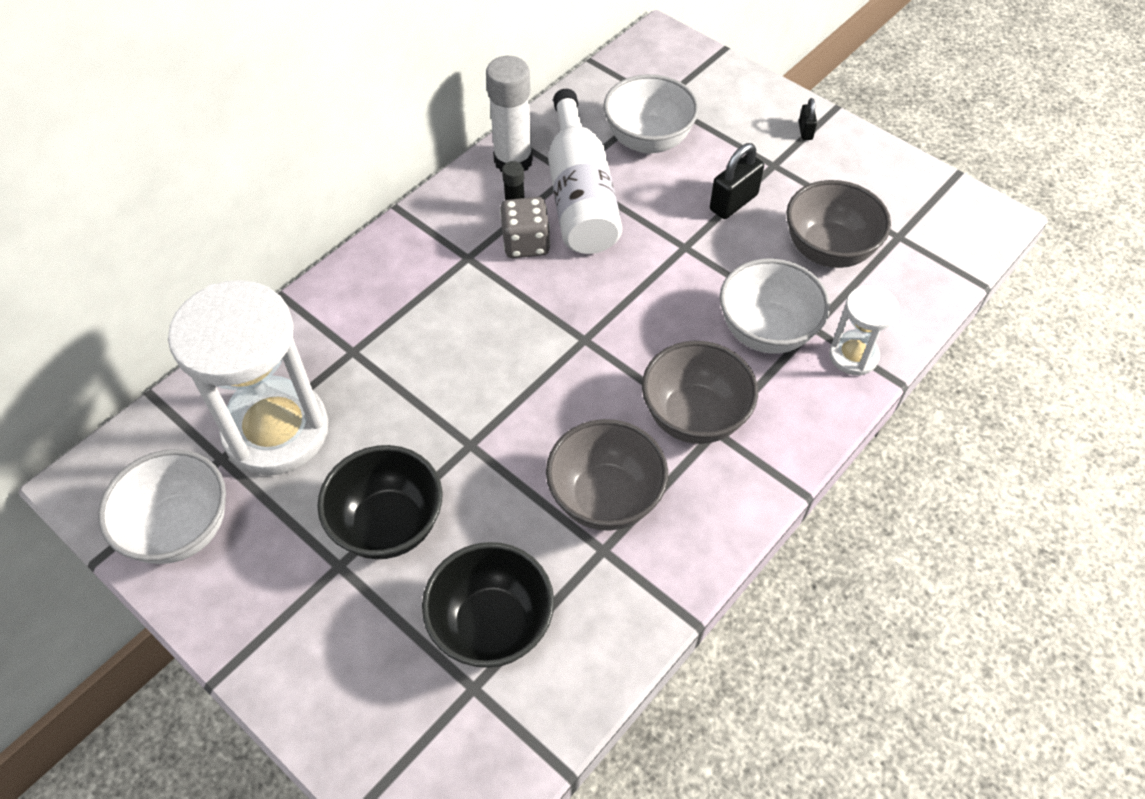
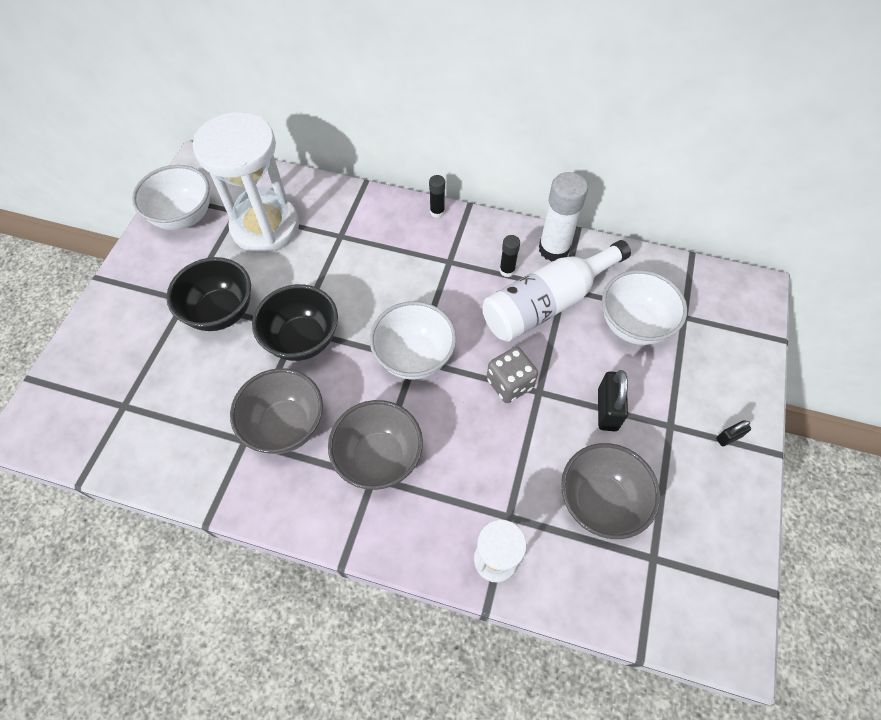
camera: 65 degrees right, 5 degrees up
black bowl [422,542,554,668] -> black bowl moved to [252,284,338,361]
grey dice [500,197,550,258] -> grey dice moved to [487,347,538,403]
black padlock [710,143,764,219] -> black padlock turned 75 degrees clockwise [598,370,628,432]
white bowl [720,259,830,354] -> white bowl moved to [370,301,456,380]
none -> black glue stick [429,175,445,218]

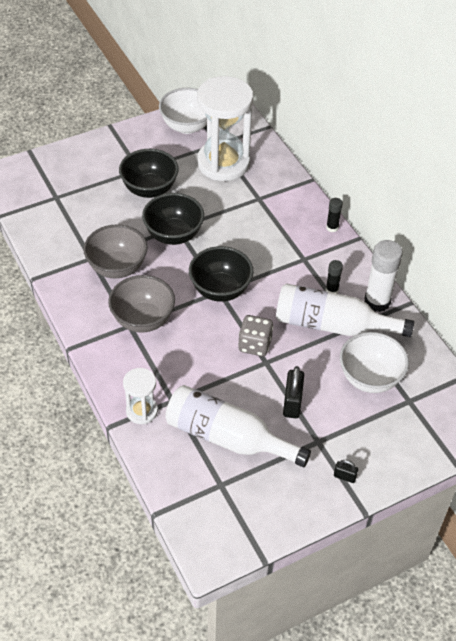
camera: 45 degrees right, 10 degrees down
white bowl [370,301,456,380] -> black bowl [189,246,254,302]
grey bowl [561,443,660,539] -> white bottle [165,385,311,467]
black padlock [598,370,628,432] -> black padlock turned 45 degrees counterclockwise [283,366,304,418]

